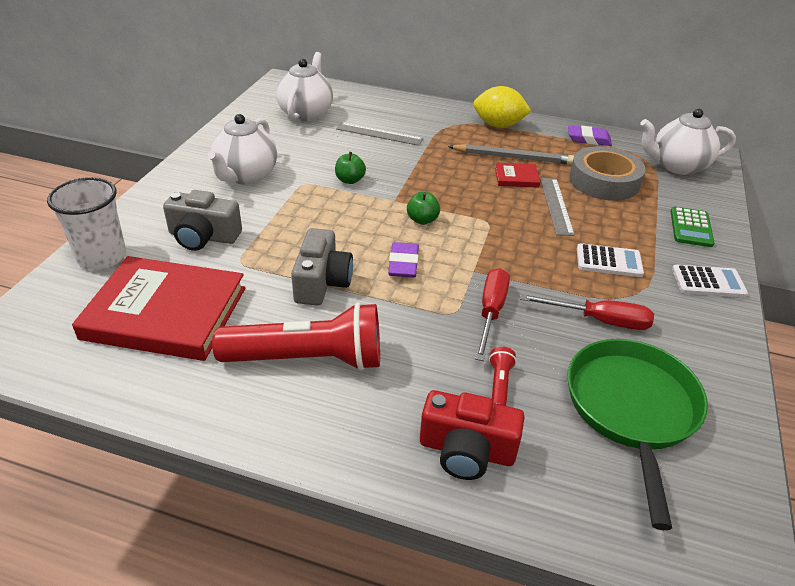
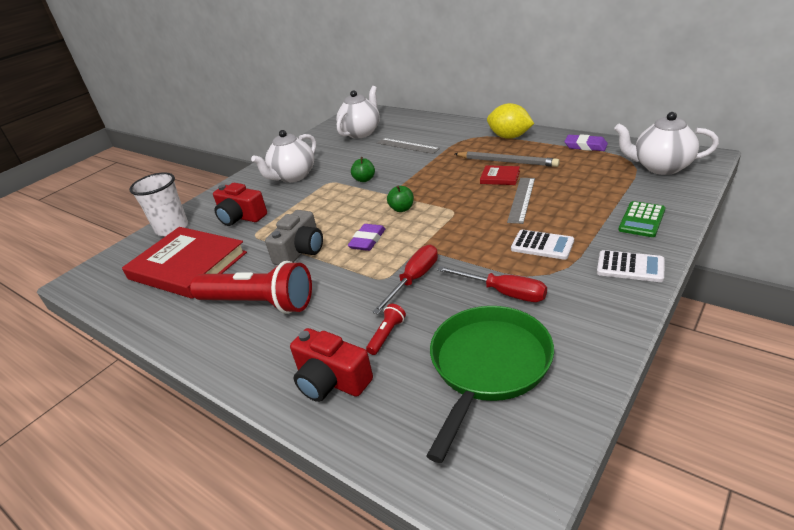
camera: 25 degrees right, 5 degrees down
grey camera [163,190,242,251] -> red camera [213,183,267,226]
grey tape [569,146,646,201] -> none

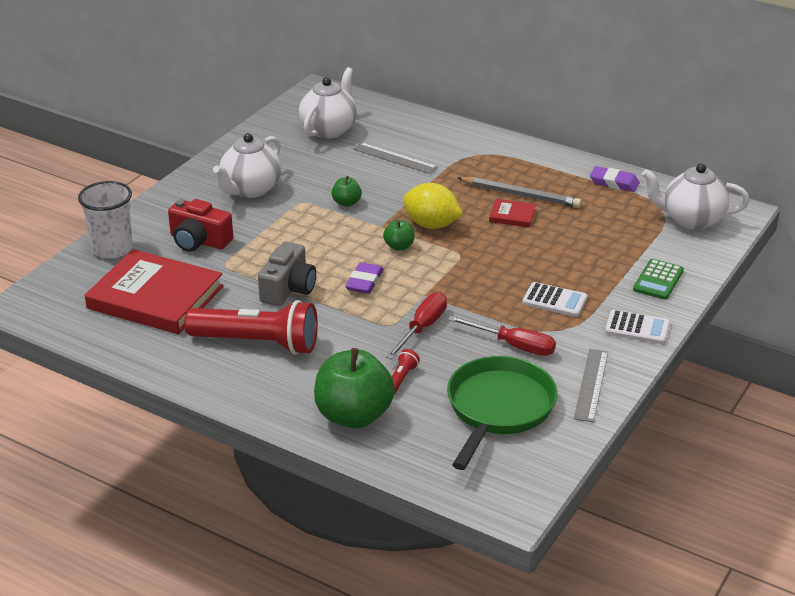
camera: 10 degrees left, 0 degrees up
red camera [290,328,373,402] -> green apple [314,348,395,428]
yellow lemon [487,103,534,139] -> yellow lemon moved to [403,183,463,229]
grey ruler [507,178,535,224] -> grey ruler moved to [574,349,608,422]

